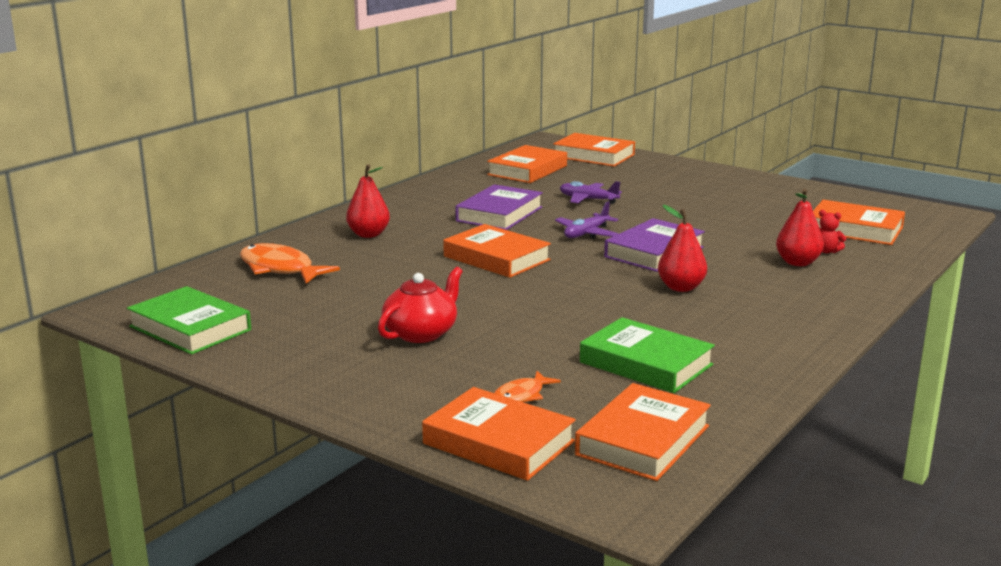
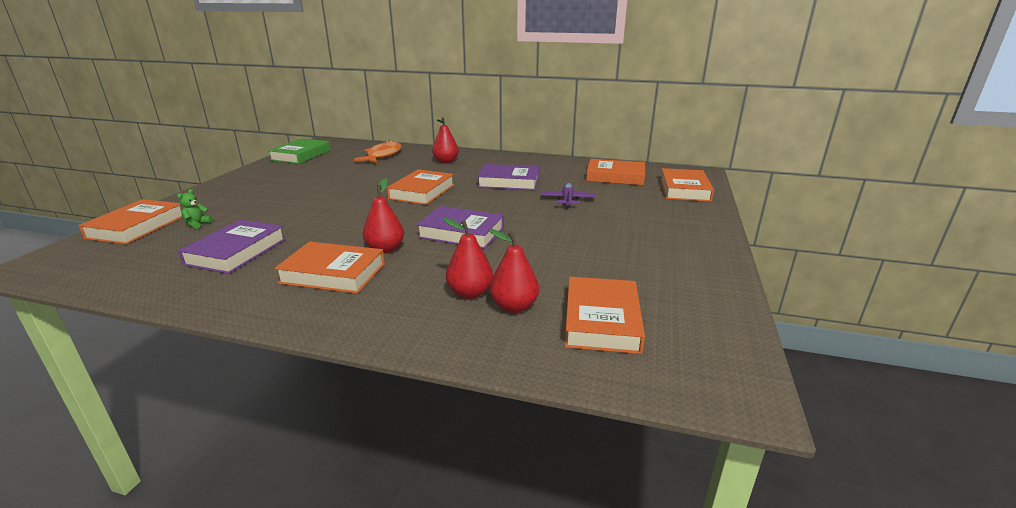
camera: 70 degrees right, 5 degrees up
red teapot [378,267,463,343] -> none
orange fish [494,371,561,402] -> green teddy bear [177,189,213,229]
purple plane [555,201,618,239] -> none
orange book [575,383,711,481] -> orange book moved to [274,242,385,294]
green book [580,317,715,393] -> purple book [178,219,286,274]
red teddy bear [819,210,846,253] -> red pear [489,229,539,313]

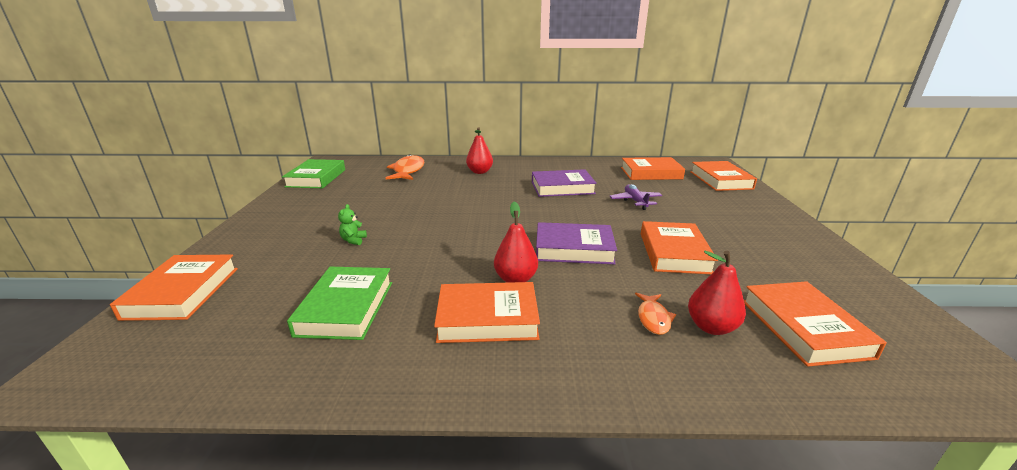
camera: 15 degrees left, 0 degrees up
green teddy bear [177,189,213,229] -> green teddy bear moved to [338,204,367,245]
purple book [178,219,286,274] -> green book [287,267,392,340]
orange book [387,169,454,205] -> orange book moved to [641,221,718,274]
red pear [443,218,493,299] -> orange fish [635,293,676,335]

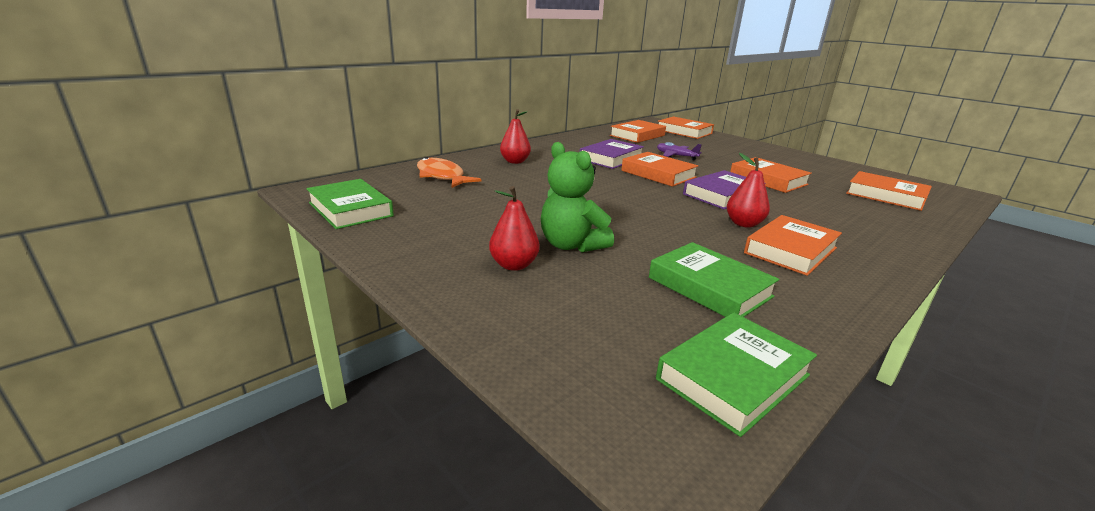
camera: 45 degrees left, 0 degrees up
orange book [110,254,238,321] -> orange book moved to [621,152,698,187]
green teddy bear [338,204,367,245] -> green teddy bear [541,142,614,252], size x2.30
orange fish [635,293,676,335] -> none
red pear [688,251,746,335] -> red pear moved to [489,186,540,271]
none -> green book [656,312,817,437]

